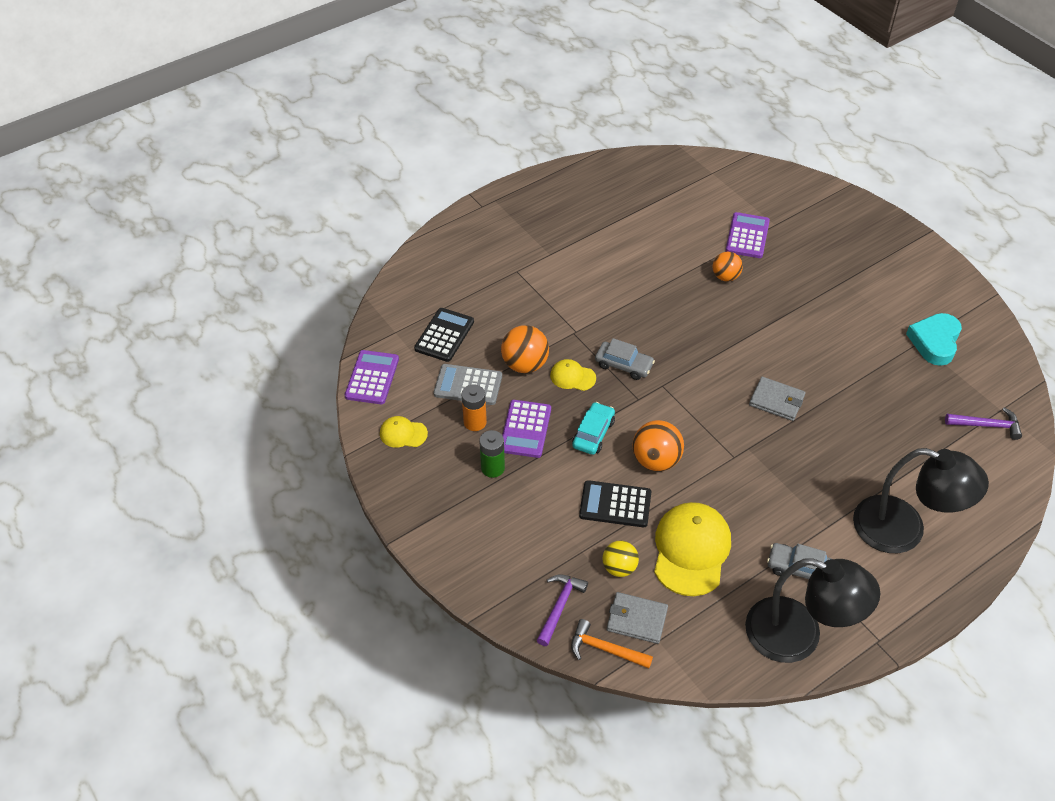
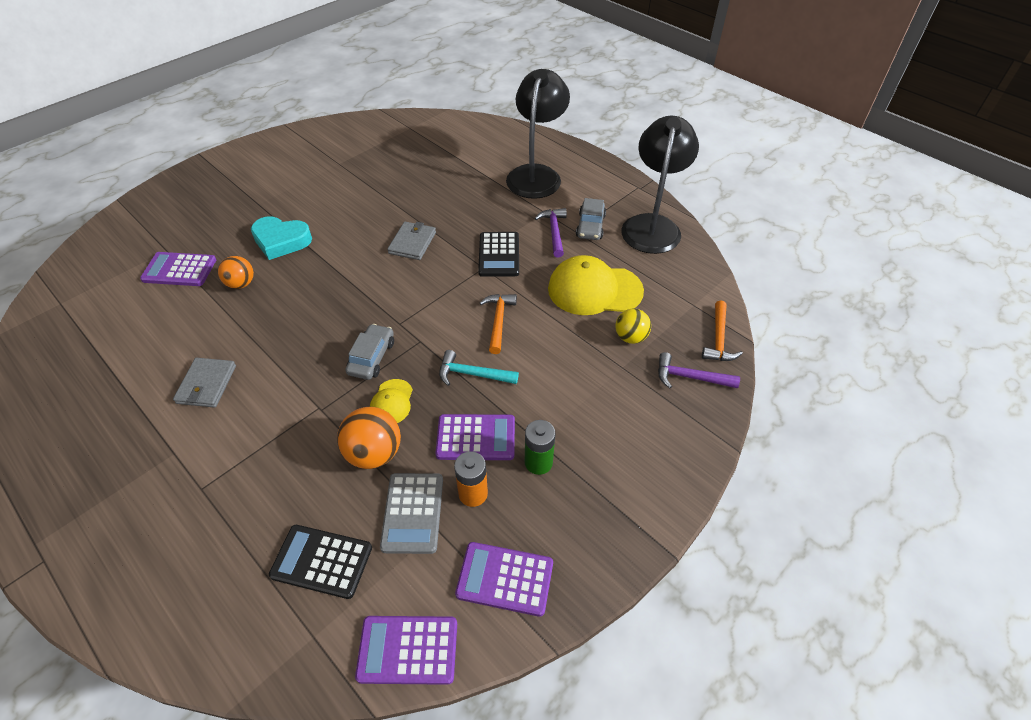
camera: 100 degrees left, 0 degrees up
yellow cap [380,416,428,448] -> purple calculator [455,542,553,617]
turquoise car [572,402,615,455] -> turquoise hammer [439,350,519,386]
black calculator [579,480,651,527] -> black calculator moved to [478,232,519,277]
grey wallet [607,592,668,644] -> grey wallet moved to [173,358,236,408]
orange ball [632,420,684,471] -> orange hammer [480,294,517,354]
turquoise heart [906,313,962,366] -> turquoise heart moved to [251,216,312,260]
purple hammer [945,408,1022,440] -> purple hammer moved to [535,208,567,257]

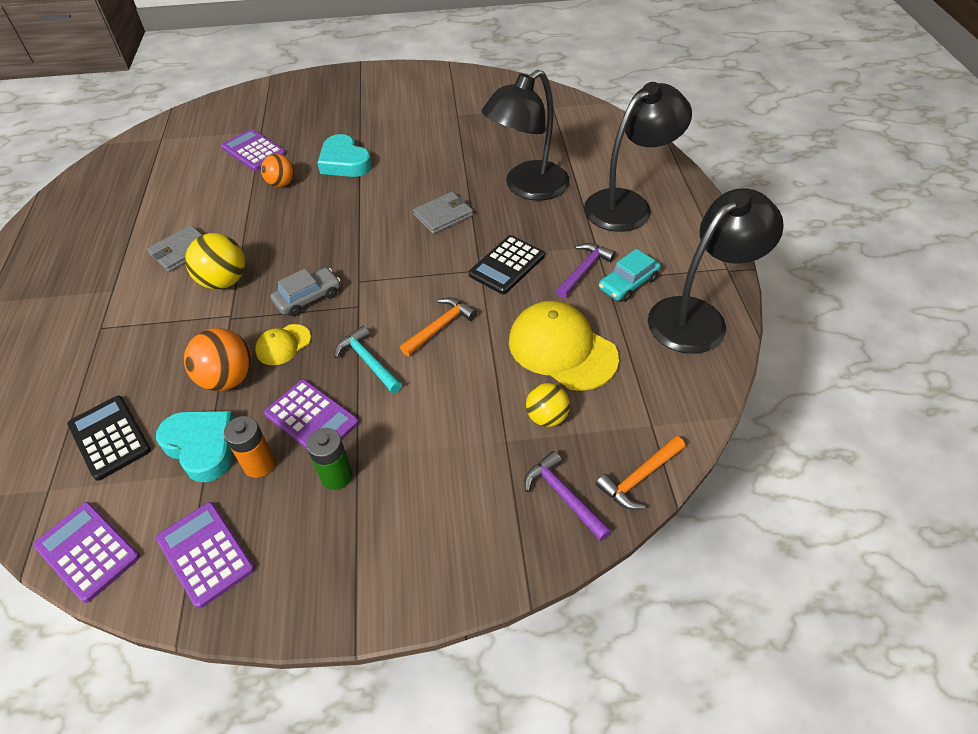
camera: 40 degrees right, 0 degrees up
grey calculator [380,473,443,554] -> turquoise heart [156,411,234,482]
grey car [576,198,606,240] -> turquoise car [599,249,661,302]
none -> yellow ball [185,233,245,289]
none -> black lamp [482,70,570,201]

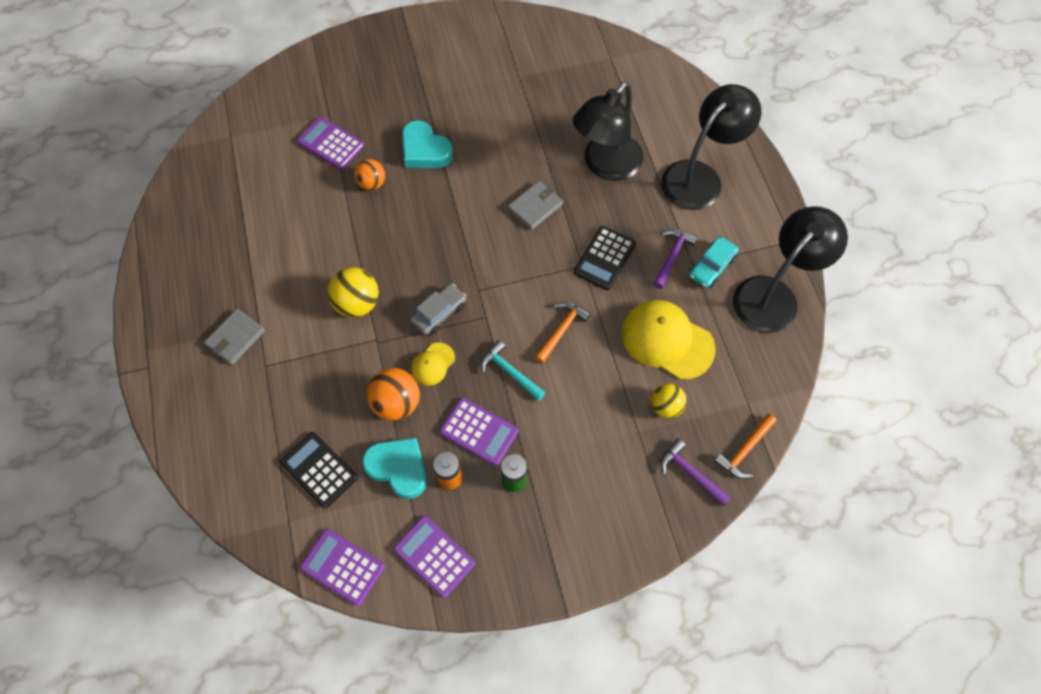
camera: 10 degrees left, 15 degrees up
grey wallet [147,225,202,272] -> grey wallet moved to [204,309,265,365]

